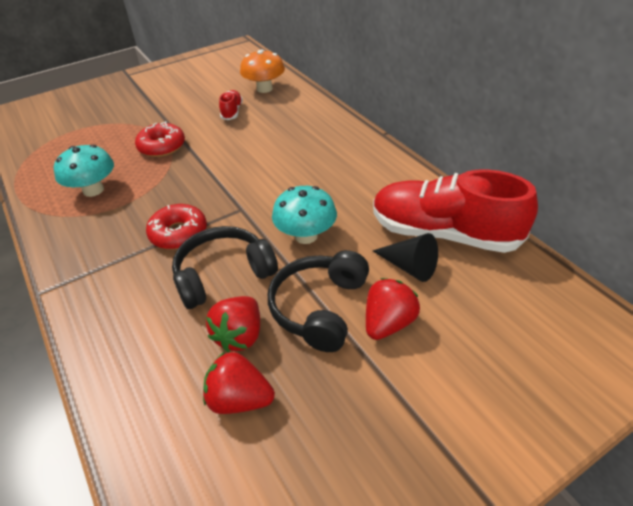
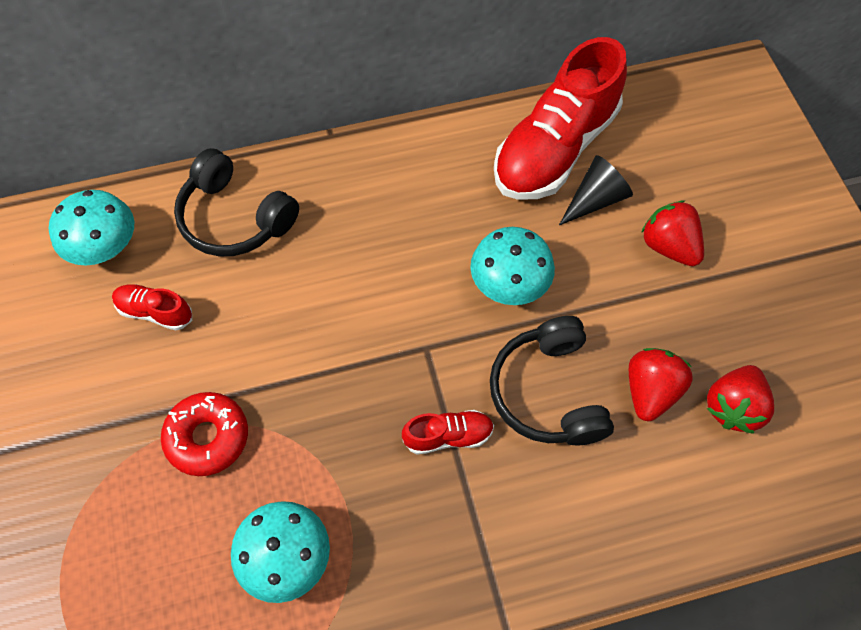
camera: 75 degrees left, 20 degrees up
red donut [146,204,207,249] -> red shoe [402,410,494,455]
red strawberry [206,296,260,352] -> red strawberry turned 105 degrees counterclockwise [629,348,693,421]
orange mushroom [240,49,285,93] -> turquoise mushroom [49,190,134,266]
black headphones [268,250,369,352] -> black headphones moved to [174,148,299,257]

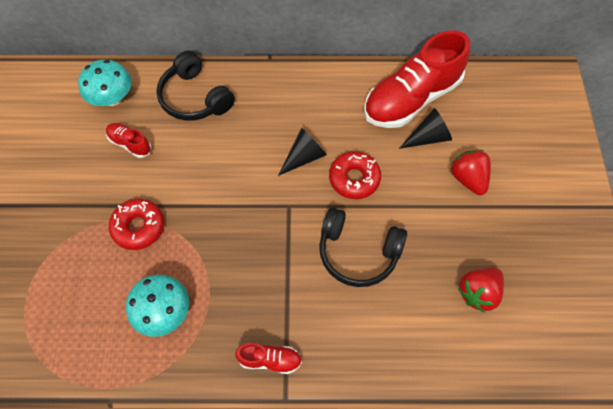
camera: 15 degrees right, 0 degrees up
red shoe [402,410,494,455] -> red shoe moved to [235,343,302,374]
turquoise mushroom [470,227,555,305] -> red donut [329,151,381,199]
black headphones [490,316,614,446] -> black headphones turned 75 degrees counterclockwise [319,207,407,287]
red strawberry [629,348,693,421] -> none
none -> black cone [278,128,327,176]

